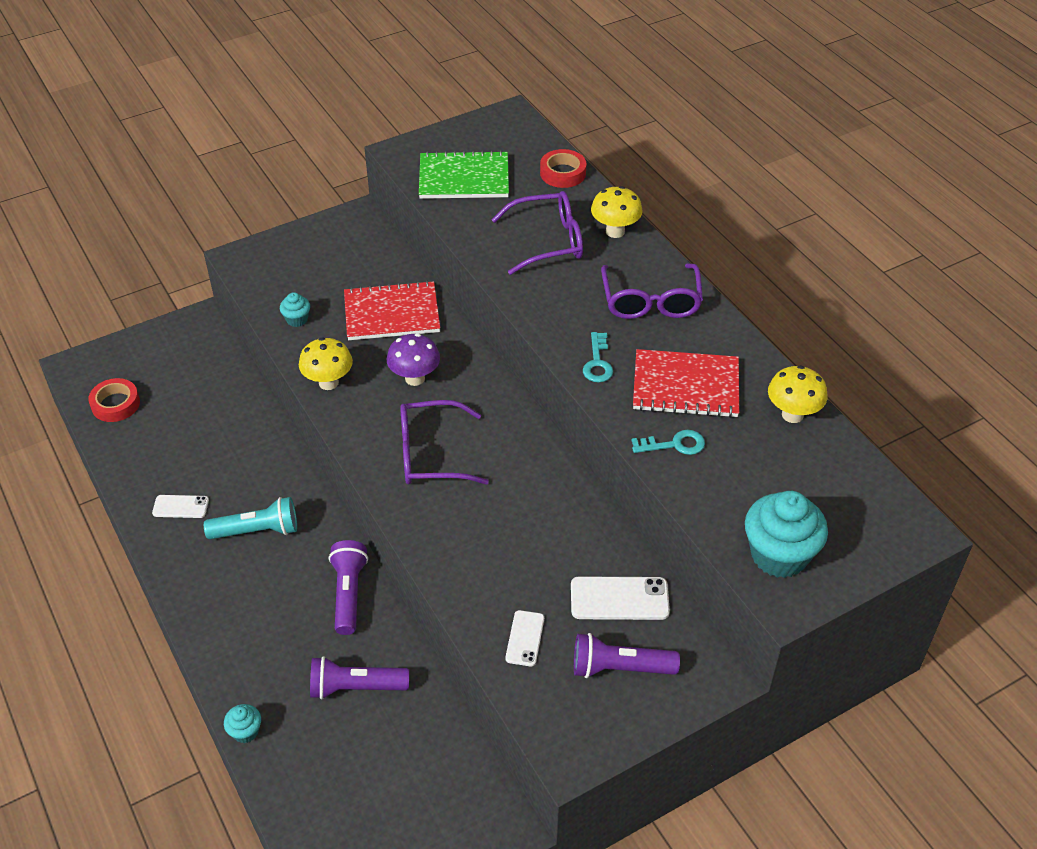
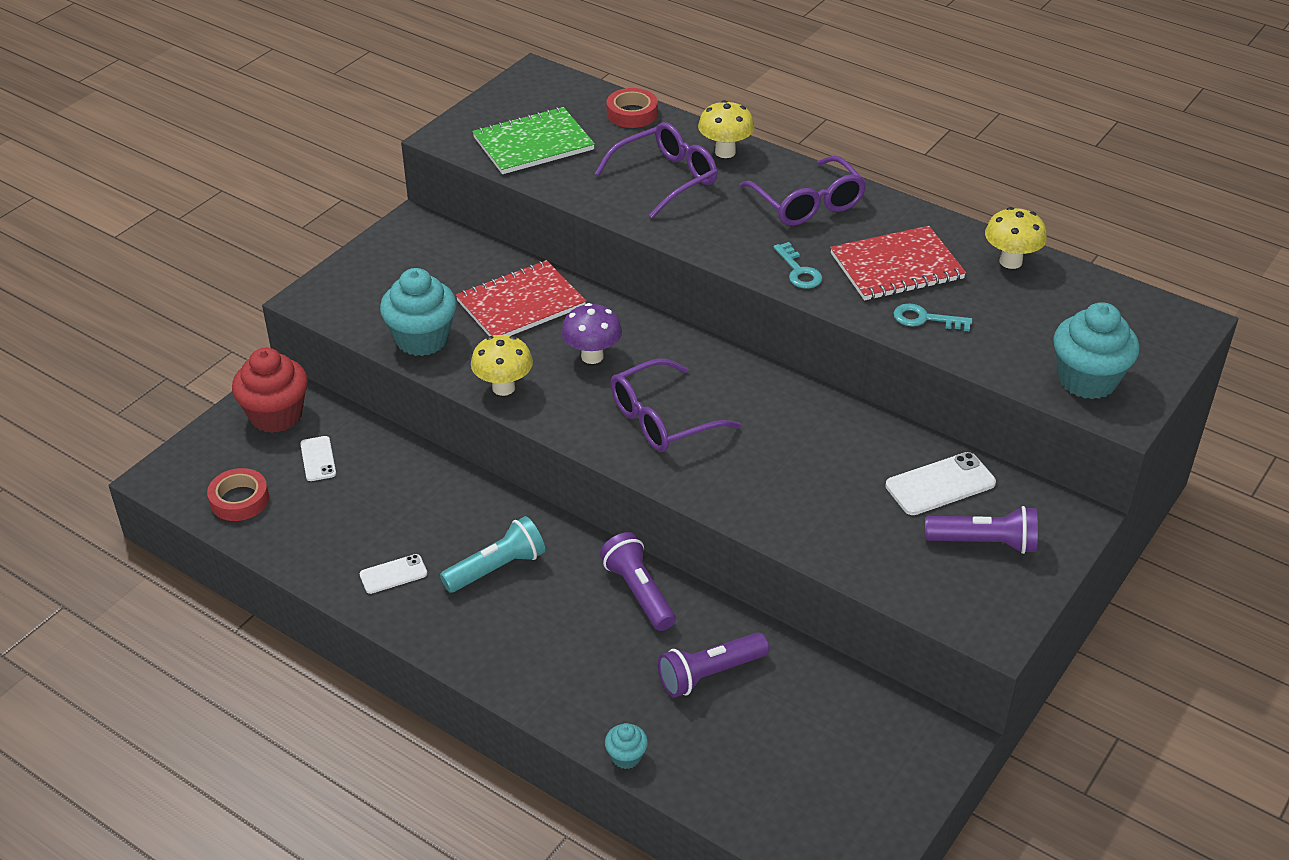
camera: 25 degrees left, 5 degrees down
turquoise cupcake [280,292,310,327] -> turquoise cupcake [380,268,457,356], size x2.10
white phone [505,610,544,666] -> white phone moved to [300,436,336,481]
purple flashlight [574,633,680,678] -> purple flashlight turned 150 degrees counterclockwise [925,506,1038,554]
turquoise key [632,430,705,455] -> turquoise key turned 135 degrees counterclockwise [894,303,972,331]
none -> red cupcake [232,348,308,433]

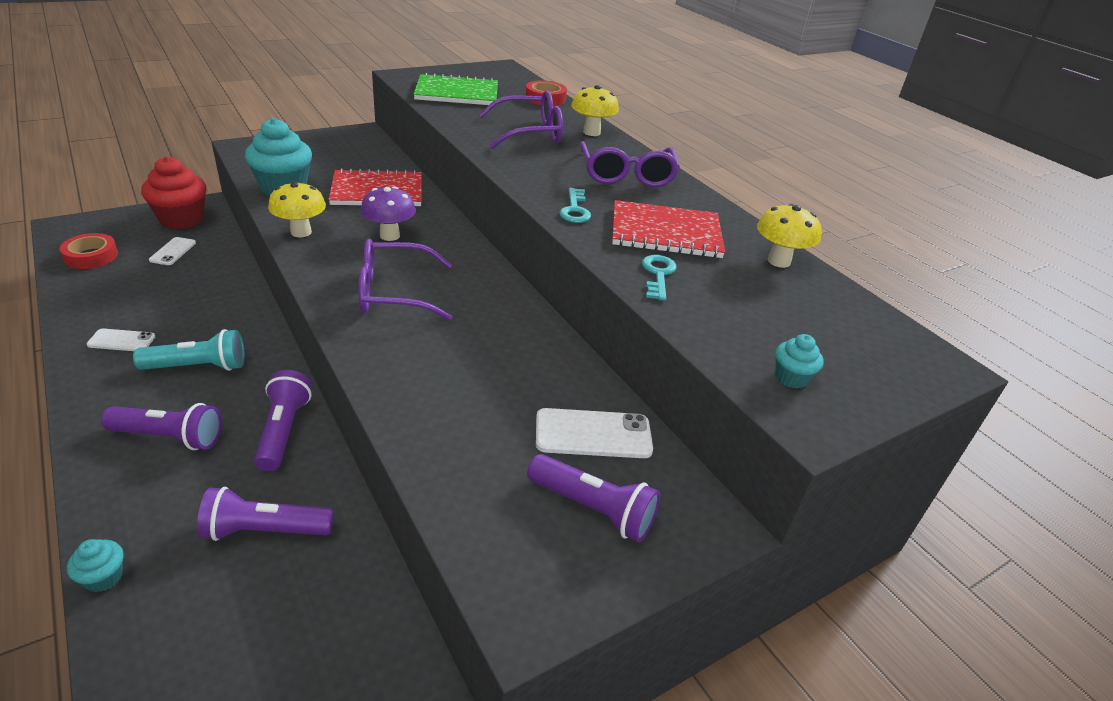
camera: 20 degrees right, 5 degrees down
turquoise key [894,303,972,331] -> turquoise key turned 60 degrees clockwise [642,255,677,301]
turquoise cupcake [1053,302,1140,399] -> turquoise cupcake [775,334,824,389], size x0.48
none -> purple flashlight [101,403,222,450]

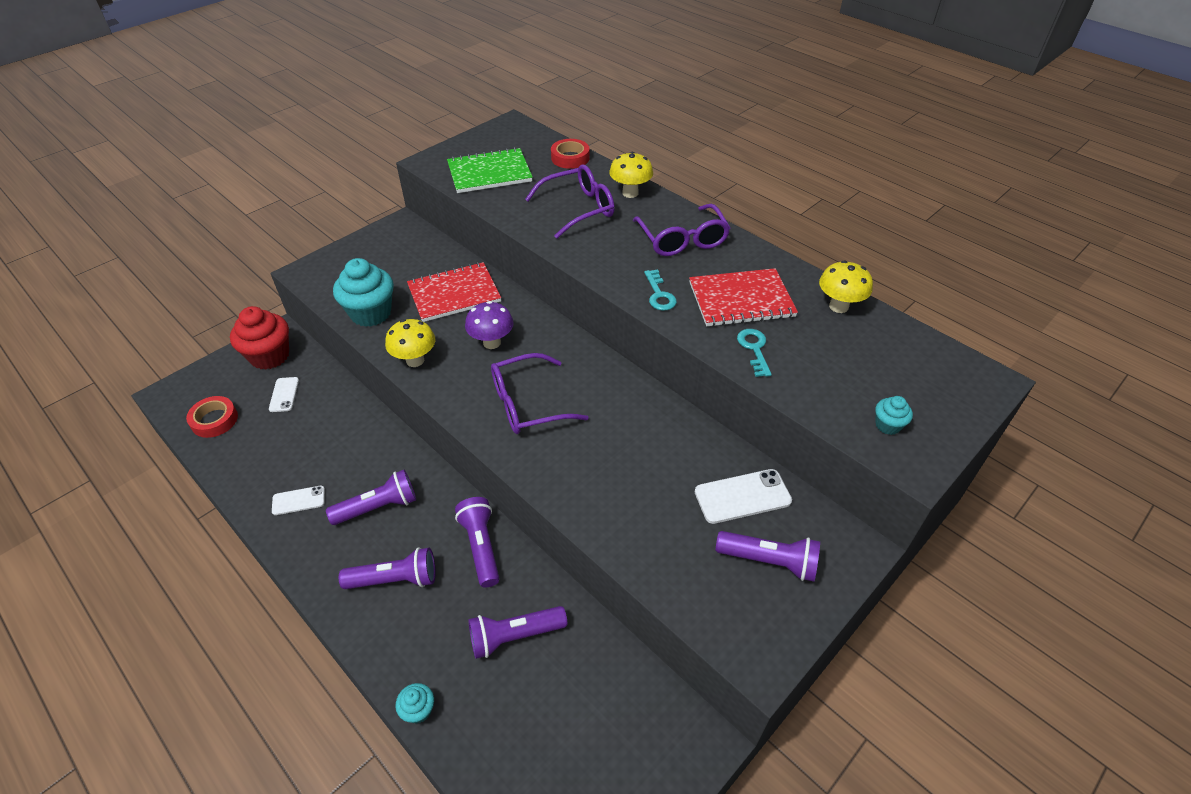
camera: 10 degrees left, 10 degrees up
turquoise flashlight [133,329,245,371] -> purple flashlight [326,470,416,525]

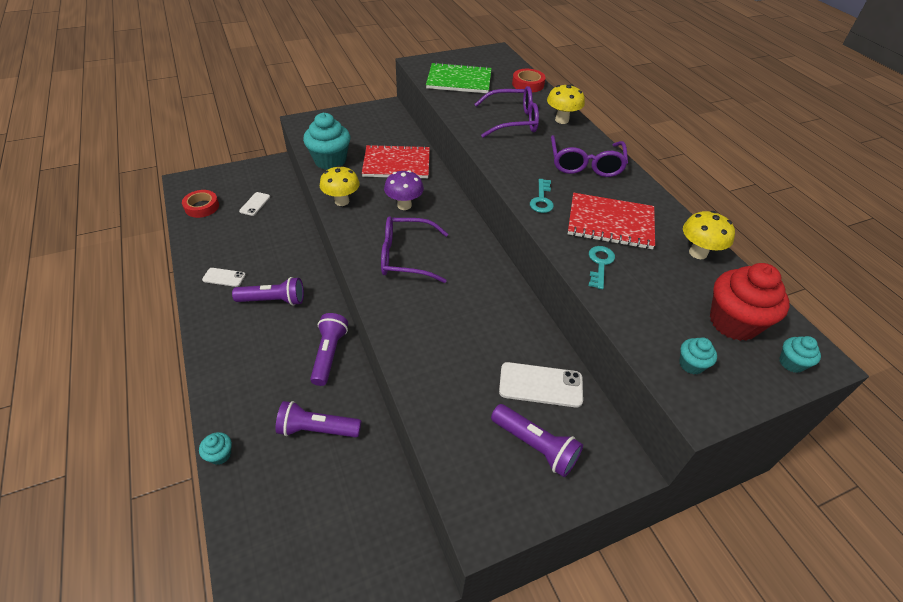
camera: 20 degrees right, 0 degrees up
red cupcake [230,306,289,370] -> red cupcake moved to [710,263,790,341]
purple flashlight [339,548,436,589] -> none
none -> turquoise cupcake [779,336,821,373]

